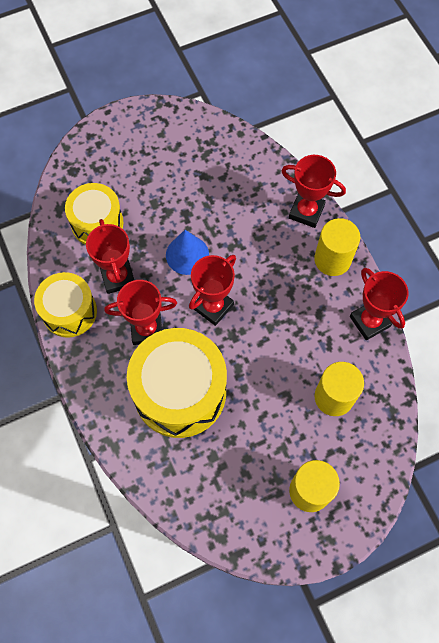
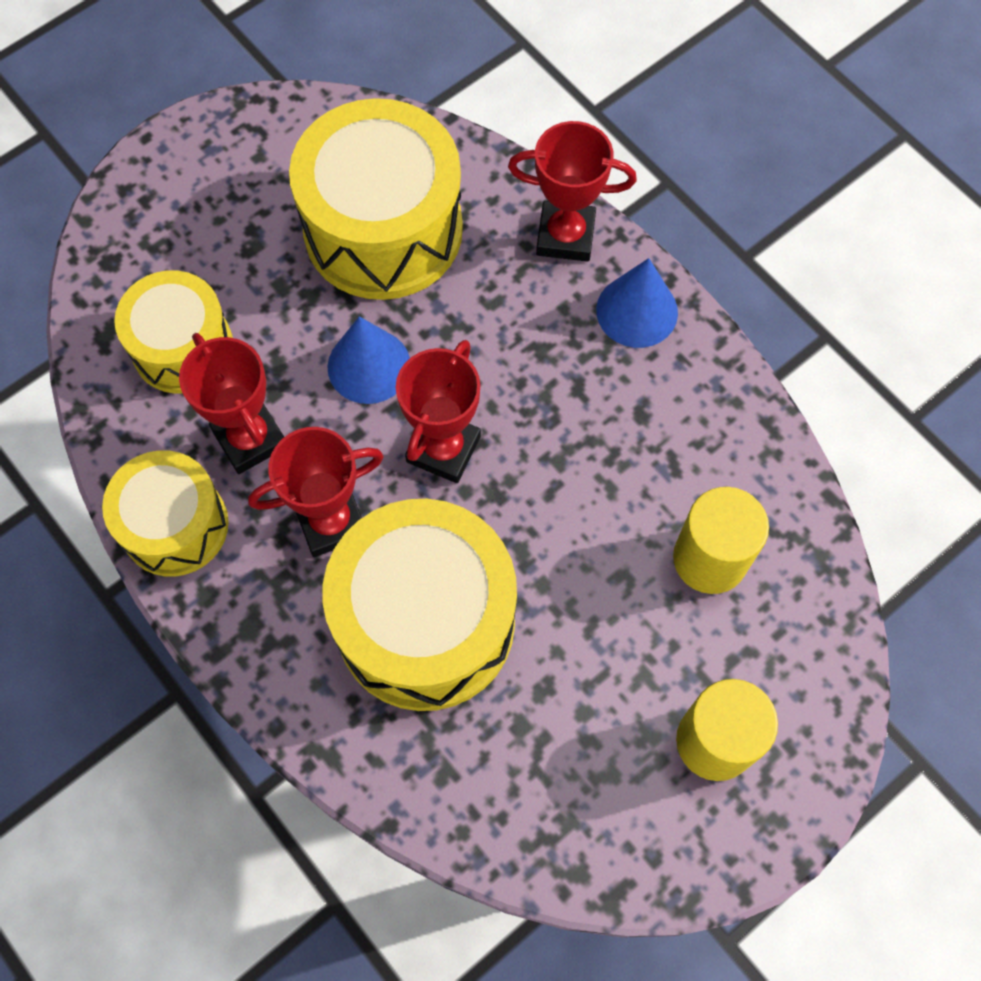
camera: 15 degrees left, 0 degrees up
yellow cylinder [314,218,360,276] -> blue cone [596,258,678,348]
red trophy [350,268,409,340] -> none
none -> yellow drum [289,98,463,300]

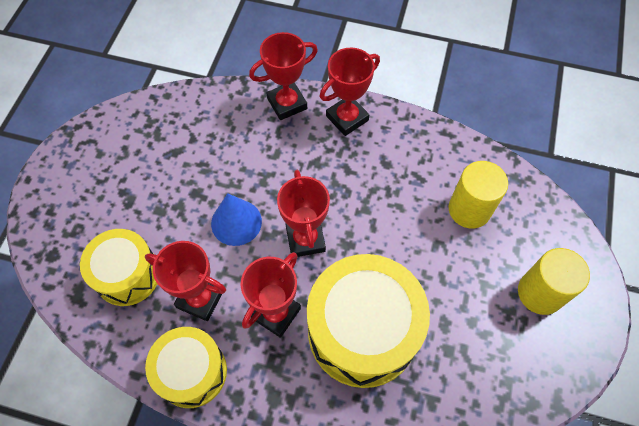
camera: 35 degrees left, 5 degrees down
yellow drum [289,98,463,300] -> none
blue cone [596,258,678,348] -> red trophy [320,48,380,136]

